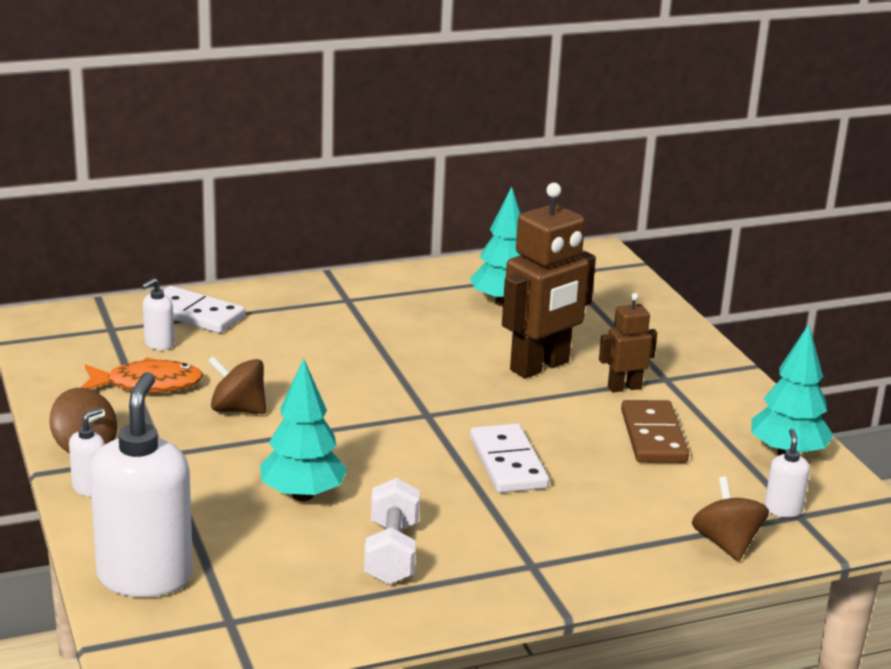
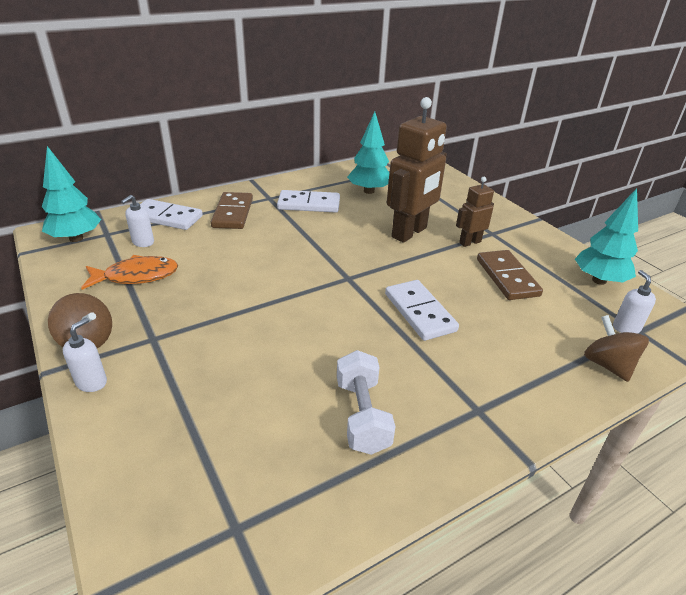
camera: 10 degrees left, 10 degrees up
white soap dispenser [90,372,193,597] -> none
brown spinning top [208,356,266,414] -> none
turquoise tree [260,358,348,501] -> turquoise tree moved to [42,146,101,242]
none -> brown domino [211,192,253,229]
none -> white domino [277,190,340,212]

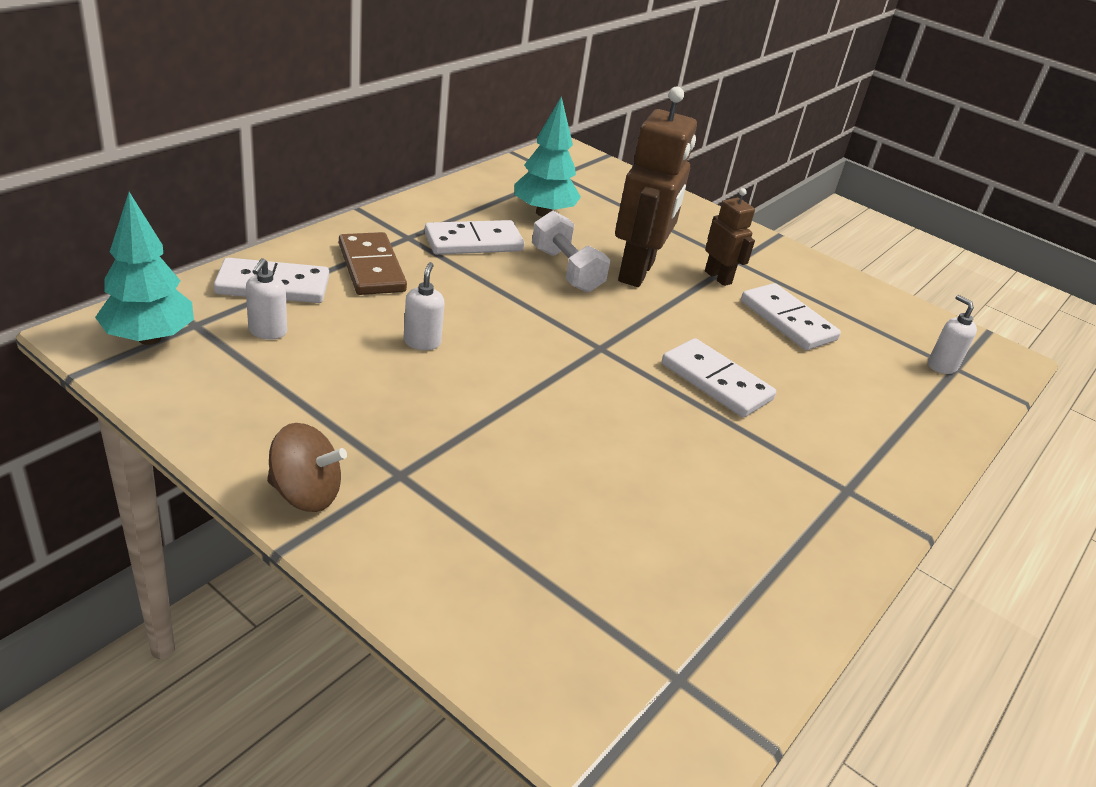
camera: 25 degrees left, 0 degrees up
white soap dispenser [63,318,107,392] -> white soap dispenser moved to [403,262,445,350]
orange fish [81,255,178,290] -> none
white dumbbell [337,350,395,455] -> white dumbbell moved to [532,211,610,293]
brown robot [456,177,494,247] -> brown robot turned 105 degrees clockwise [705,188,755,286]
brown domino [477,250,543,300] -> white domino [741,283,841,350]
turquoise tree [575,188,638,285] -> none
brown spinning top [584,315,649,382] -> none

